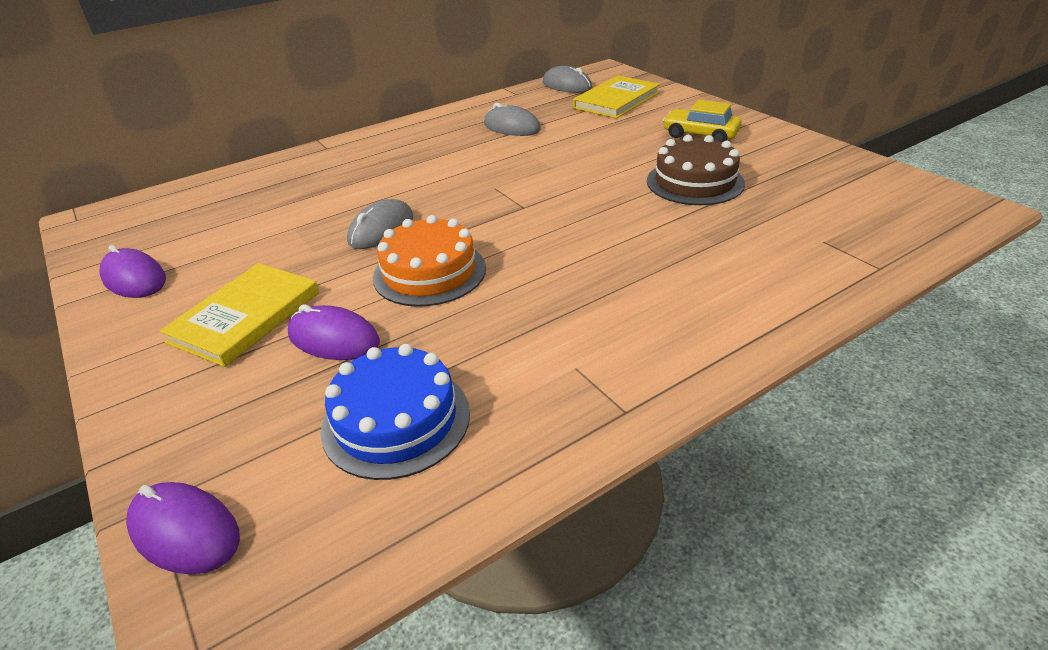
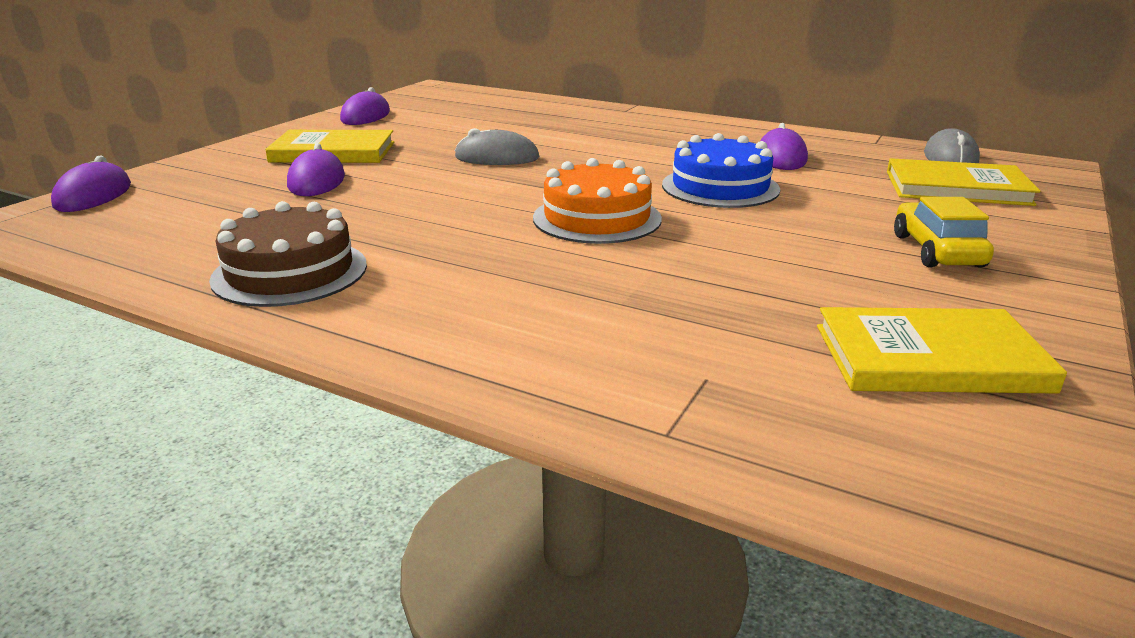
camera: 60 degrees right, 10 degrees down
blue cake [321,344,470,480] -> blue cake moved to [662,133,780,208]
orange cake [373,215,486,307] -> orange cake moved to [533,158,662,244]
grey mouse [484,103,541,136] -> purple mouse [761,123,808,170]
brown cake [647,135,745,205] -> brown cake moved to [209,201,367,307]
none -> yellow book [817,307,1067,394]

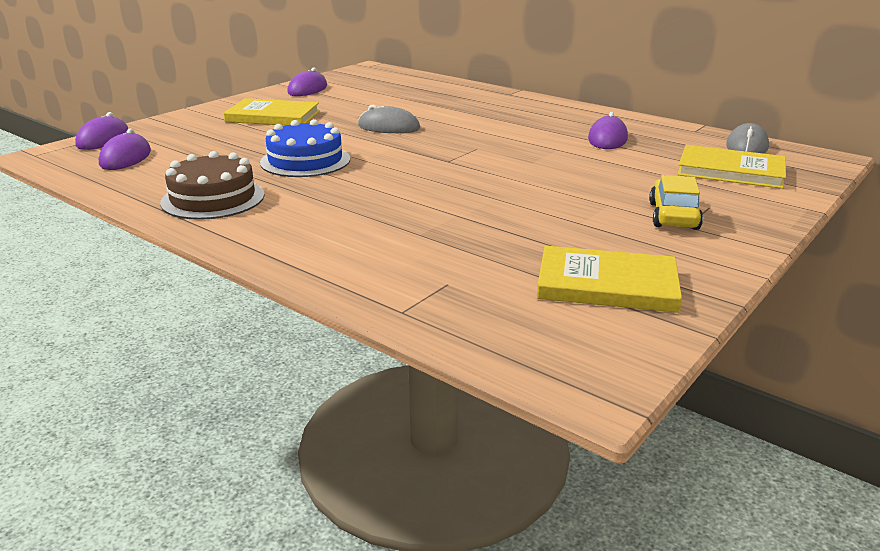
camera: 10 degrees right, 0 degrees up
purple mouse [287,143,345,196] -> purple mouse moved to [99,128,151,170]
orange cake [533,158,662,244] -> none
blue cake [662,133,780,208] -> blue cake moved to [260,119,350,177]

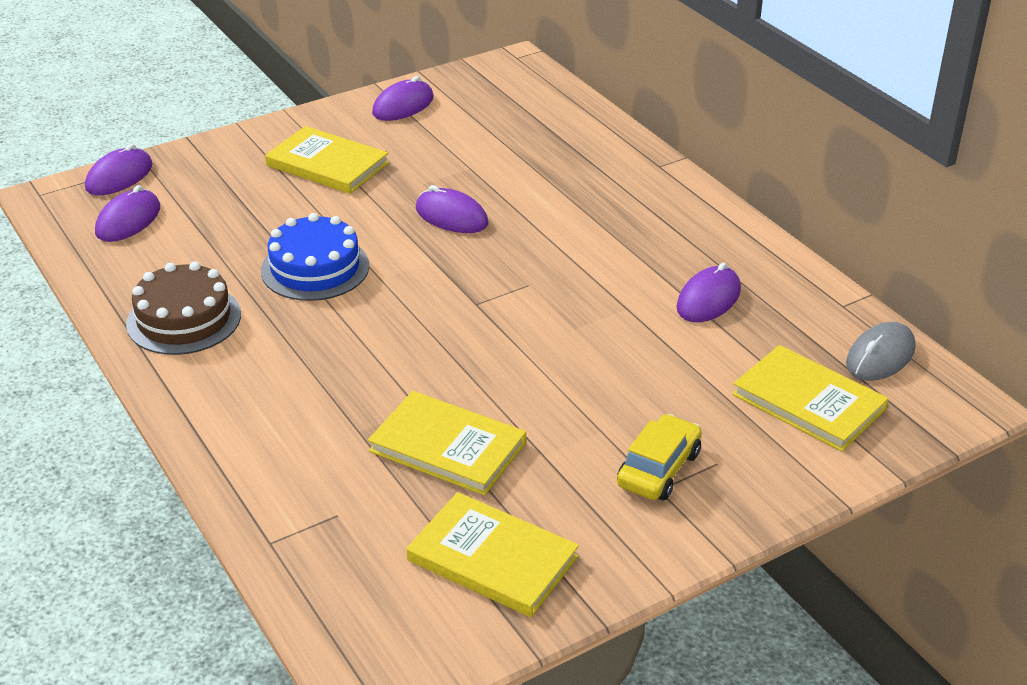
camera: 20 degrees right, 10 degrees up
grey mouse [358,105,420,133] -> purple mouse [416,185,488,233]
none -> yellow book [368,391,526,496]

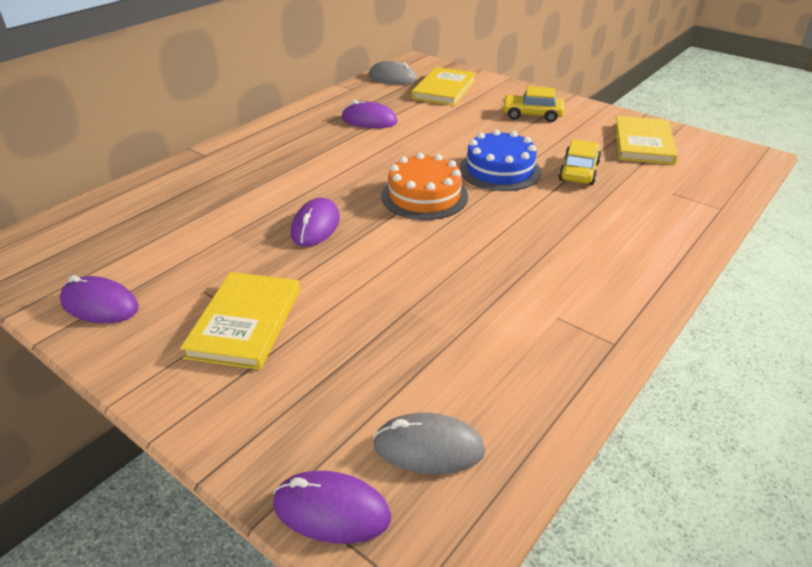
camera: 110 degrees left, 0 degrees up
purple mouse [95,185,160,242] -> grey mouse [373,413,485,474]
brown cake [126,262,241,355] -> none
blue cake [261,213,370,301] -> blue cake moved to [459,129,541,191]
yellow book [368,391,526,496] -> yellow car [559,139,601,185]
none -> orange cake [381,153,468,220]

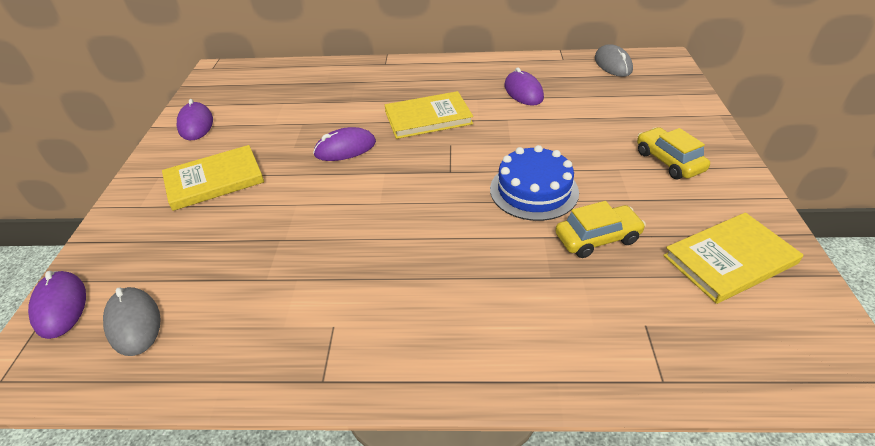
camera: 55 degrees right, 5 degrees up
orange cake [381,153,468,220] -> none
yellow book [411,67,476,106] -> yellow book moved to [385,91,473,139]

